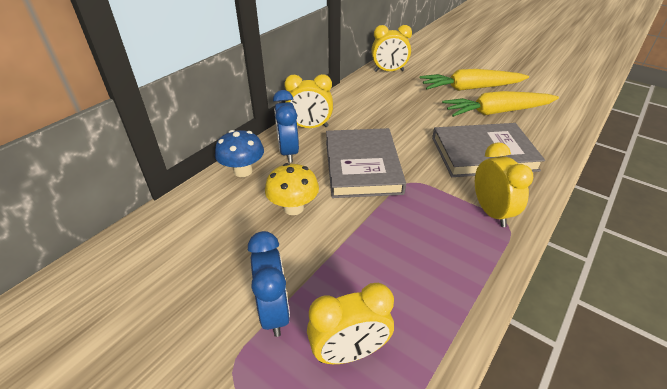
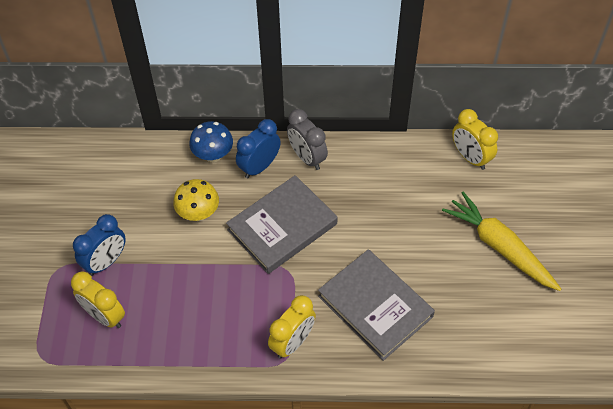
camera: 55 degrees right, 15 degrees up
yellow clock [284,74,333,128] -> grey clock [287,109,328,170]
yellow carrot [442,91,559,117] -> none

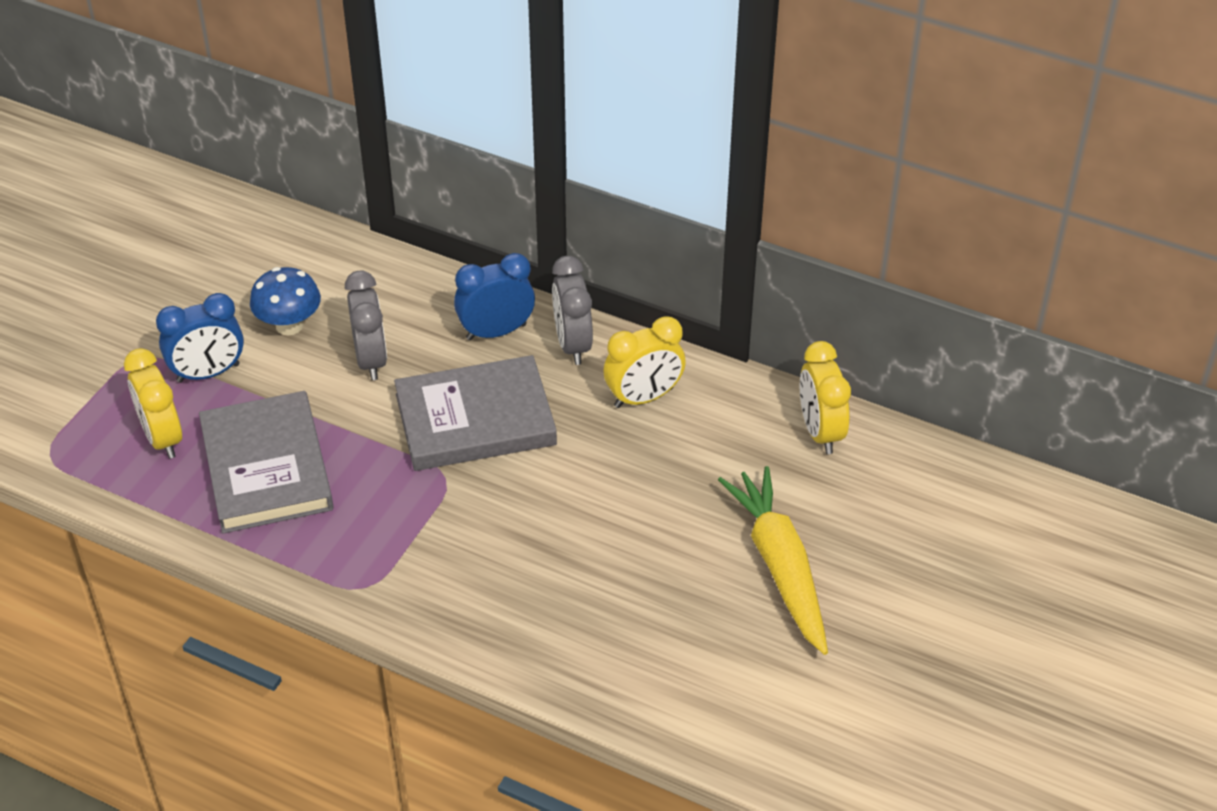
camera: 25 degrees right, 10 degrees down
yellow mushroom [173,179,219,221] -> grey clock [345,270,387,380]
blue mushroom [189,121,233,162] -> blue mushroom moved to [250,267,321,335]
yellow clock [268,295,316,359] -> yellow clock moved to [603,316,686,408]
grey book [318,249,435,361] -> grey book moved to [199,391,333,534]

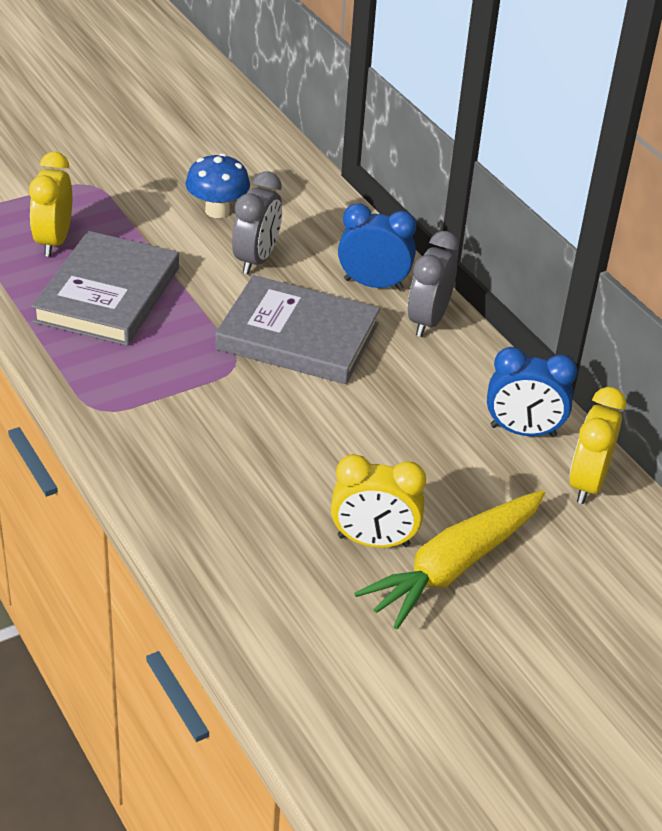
camera: 30 degrees right, 5 degrees down
blue clock [156,293,244,383] -> blue clock moved to [487,347,577,437]
yellow clock [603,316,686,408] -> yellow clock moved to [331,454,426,548]
yellow carrot [718,466,828,655] -> yellow carrot turned 150 degrees counterclockwise [354,490,545,629]

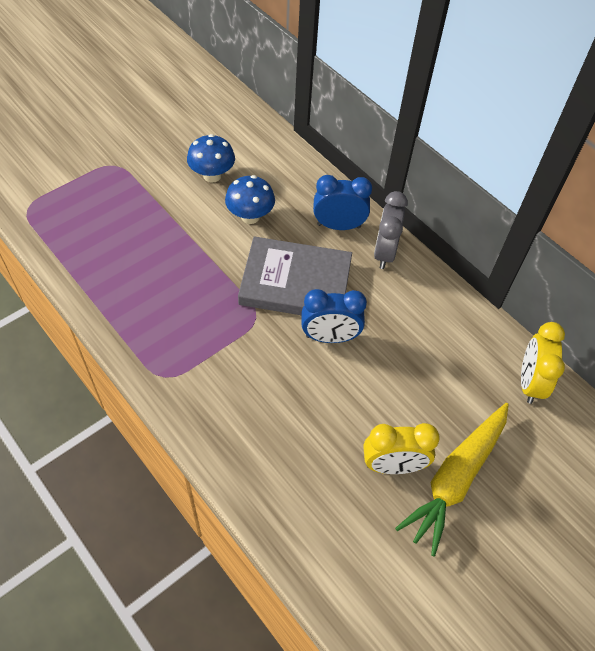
camera: 10 degrees left, 15 degrees up
yellow clock [29,152,72,257] -> none
grey book [31,231,179,346] -> none
grey clock [232,171,282,274] -> blue mushroom [225,175,275,224]
blue clock [487,347,577,437] -> blue clock moved to [301,289,367,343]

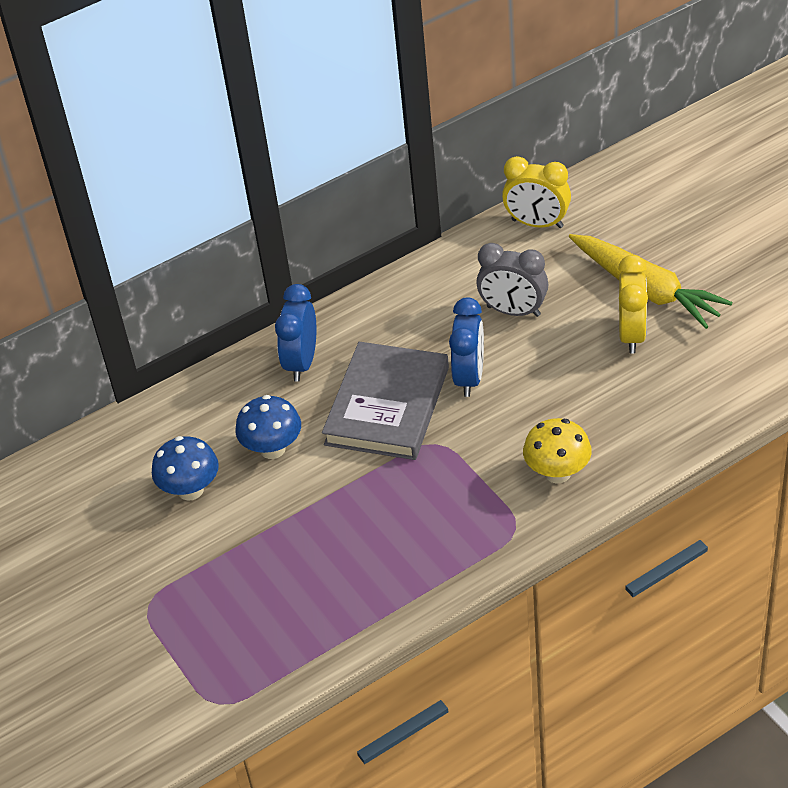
camera: 75 degrees left, 10 degrees down
grey clock [374,191,408,269] -> grey clock moved to [476,243,548,317]
none -> yellow mushroom [523,418,592,484]

